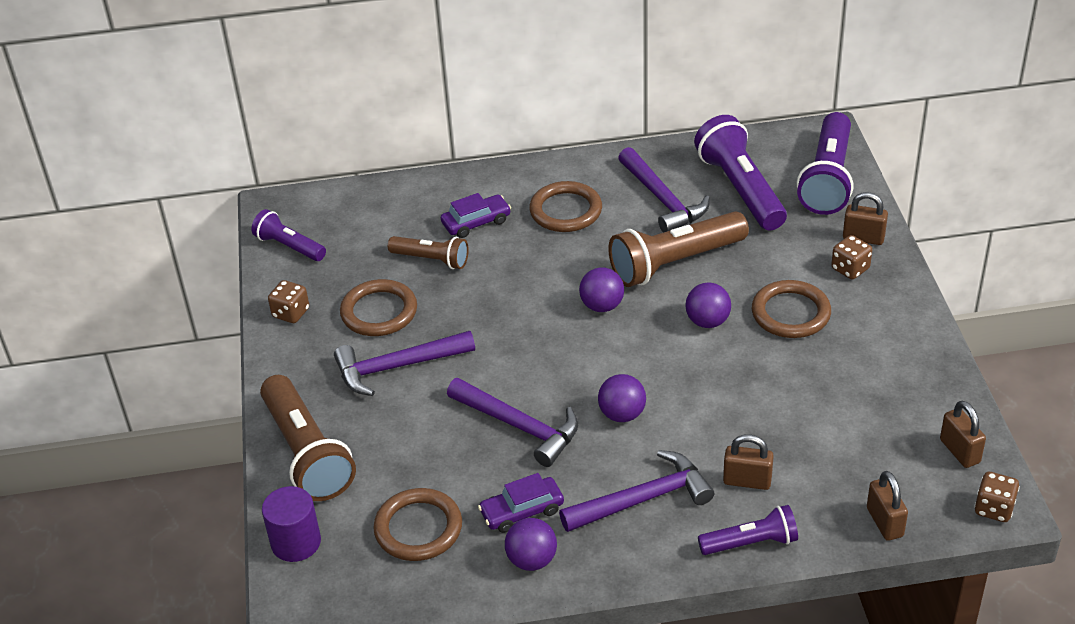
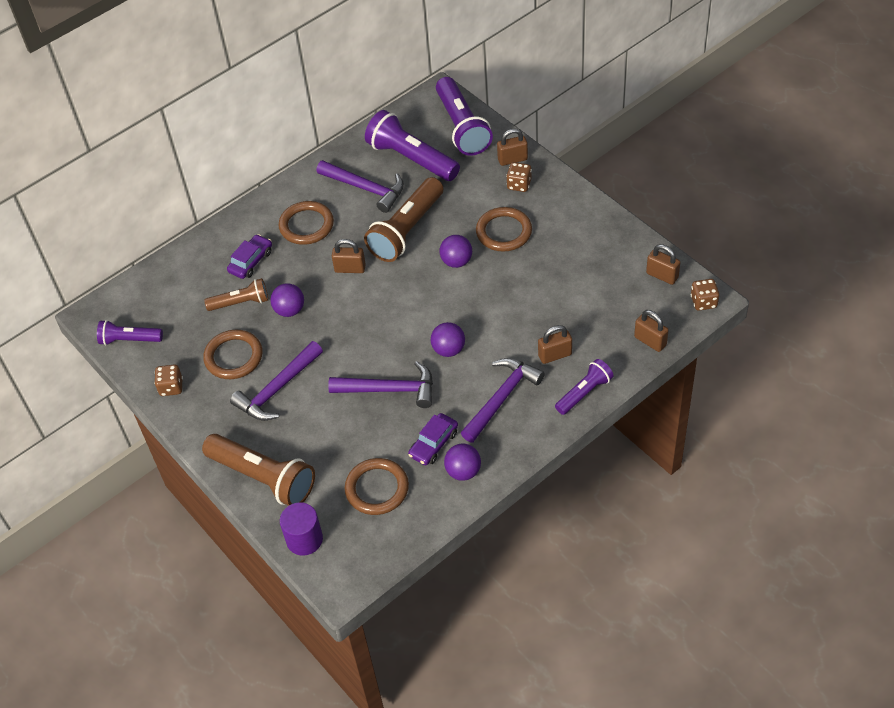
camera: 30 degrees left, 10 degrees up
purple ball [579,267,624,312] -> purple ball moved to [270,283,304,317]
none -> brown padlock [332,239,366,273]

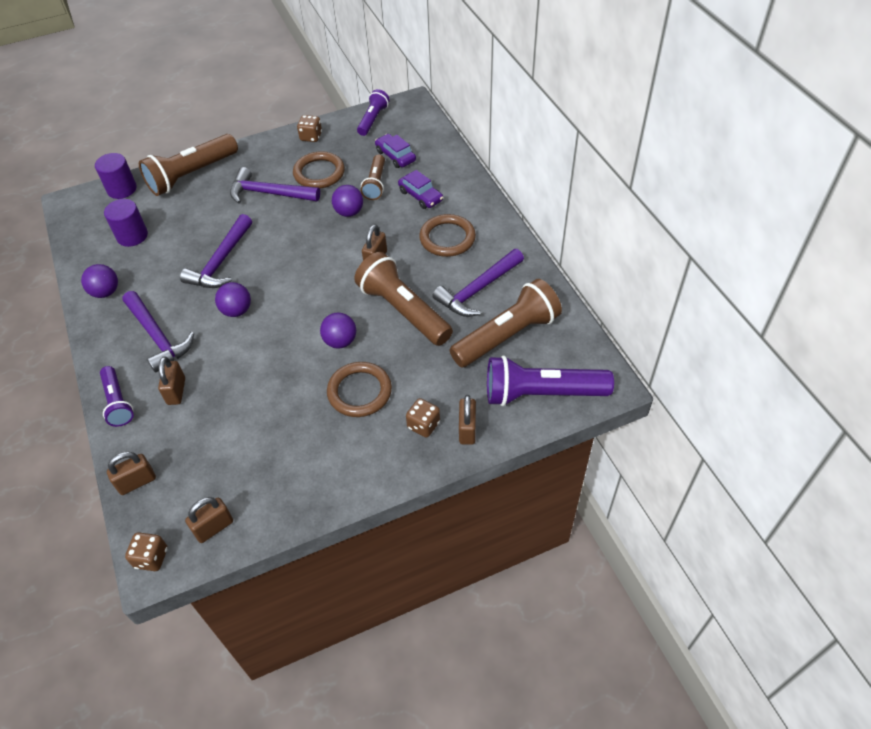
camera: 105 degrees right, 0 degrees up
purple hammer [230,341,323,421] -> purple hammer turned 45 degrees counterclockwise [230,167,320,204]
brown ring [345,458,409,515] -> purple cylinder [104,199,148,247]
purple flashlight [365,110,460,181] -> brown flashlight [450,279,562,368]
purple car [408,413,458,465] -> purple car moved to [375,134,416,168]

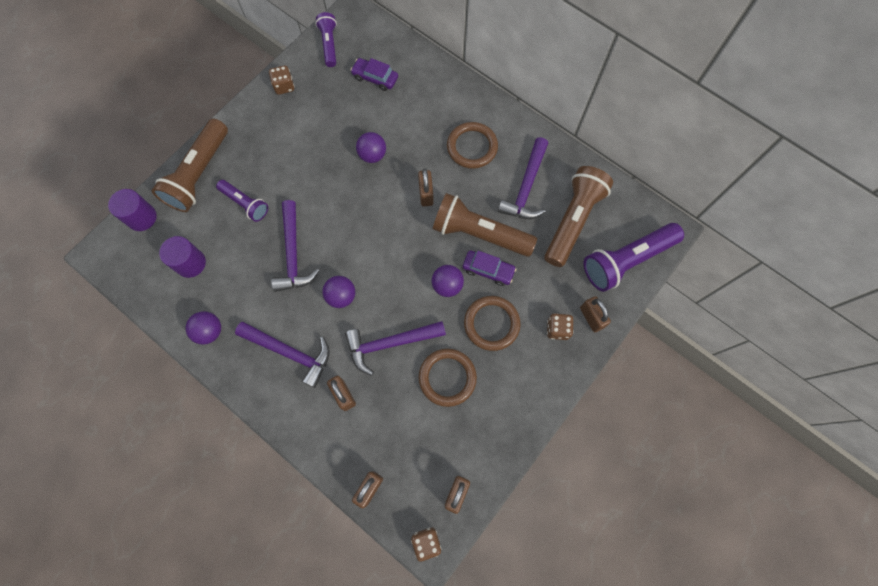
camera: 30 degrees left, 20 degrees up
purple flashlight [100,366,134,427] -> purple flashlight moved to [216,180,268,222]
purple hammer [230,167,320,204] -> purple hammer moved to [345,321,446,376]
brown ring [293,151,345,189] -> brown ring moved to [419,349,477,407]
brown flashlight [361,154,385,200] -> none
purple car [398,170,443,209] -> purple car moved to [463,250,516,286]

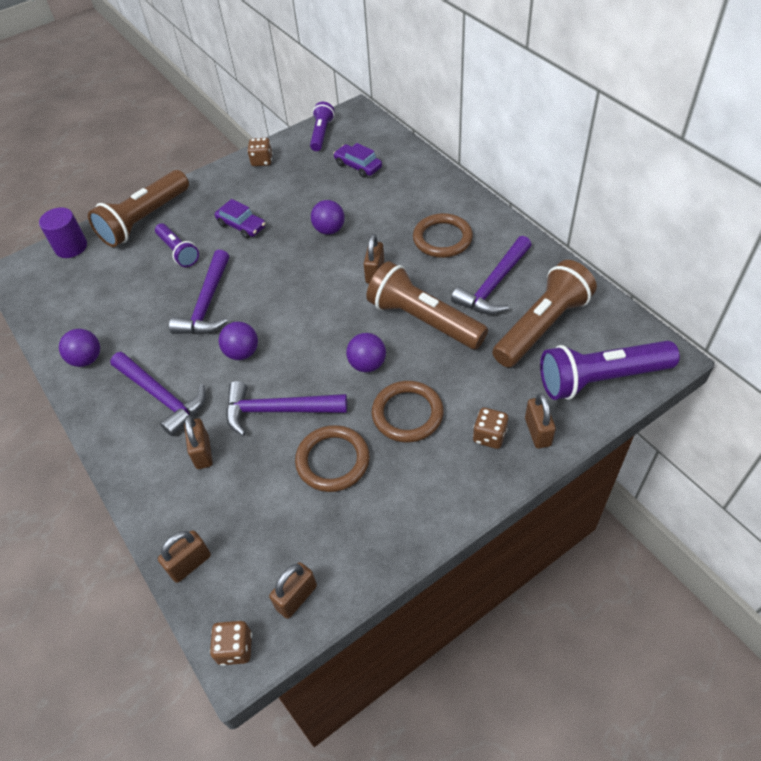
camera: 20 degrees right, 20 degrees down
purple cylinder [159,236,206,278] -> none
purple car [463,250,516,286] -> purple car moved to [215,199,266,239]

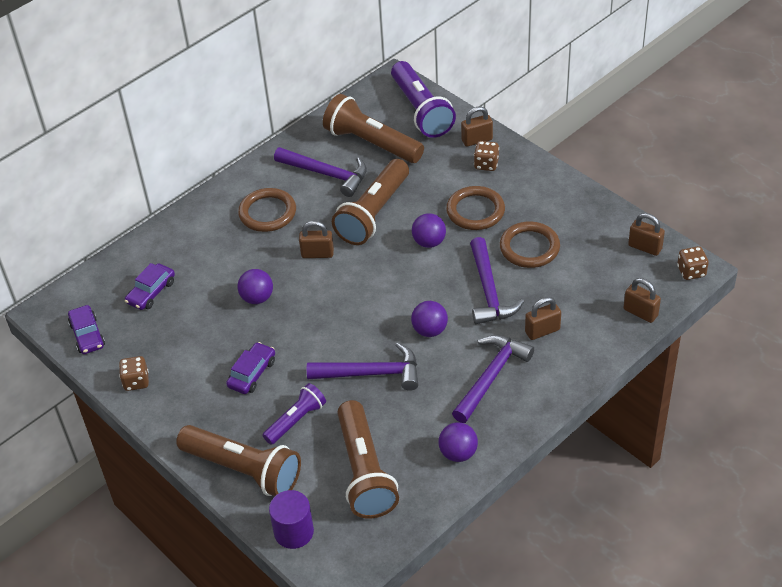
camera: 100 degrees left, 5 degrees down
purple flashlight [310,102,335,151] -> purple car [68,305,105,354]
none -> brown flashlight [337,400,399,518]

